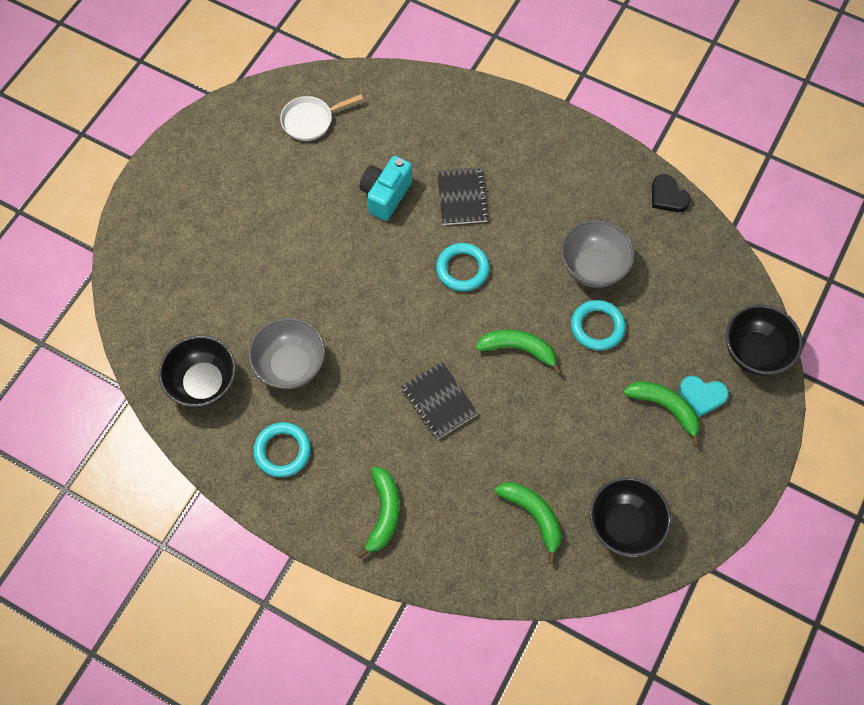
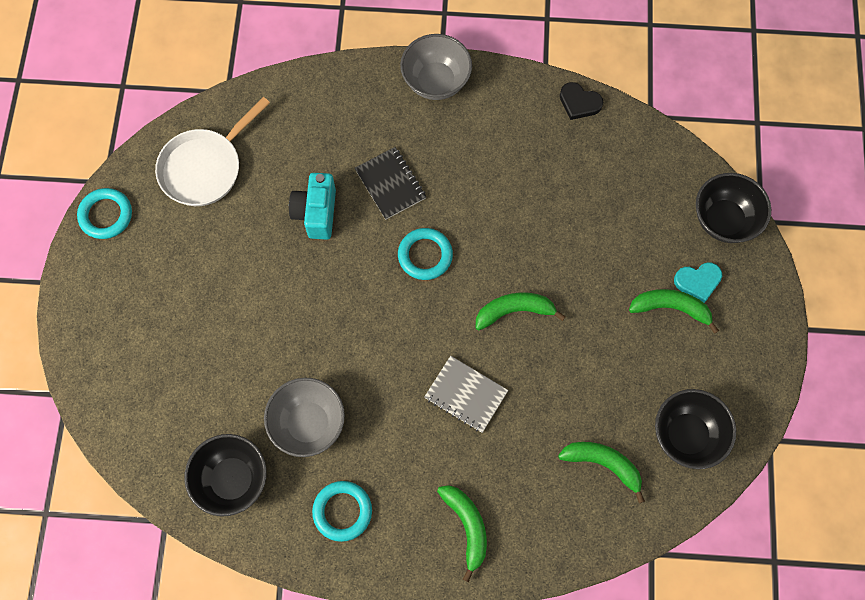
camera: 25 degrees left, 5 degrees up
white pan [280,94,363,141] -> white pan [155,97,270,206], size x1.52
black notebook [401,362,478,440] -> grey notebook [424,356,508,433]
grey bowl [561,220,635,288] -> grey bowl moved to [400,34,472,100]
turquoise ring [571,300,626,351] -> turquoise ring moved to [77,188,132,239]

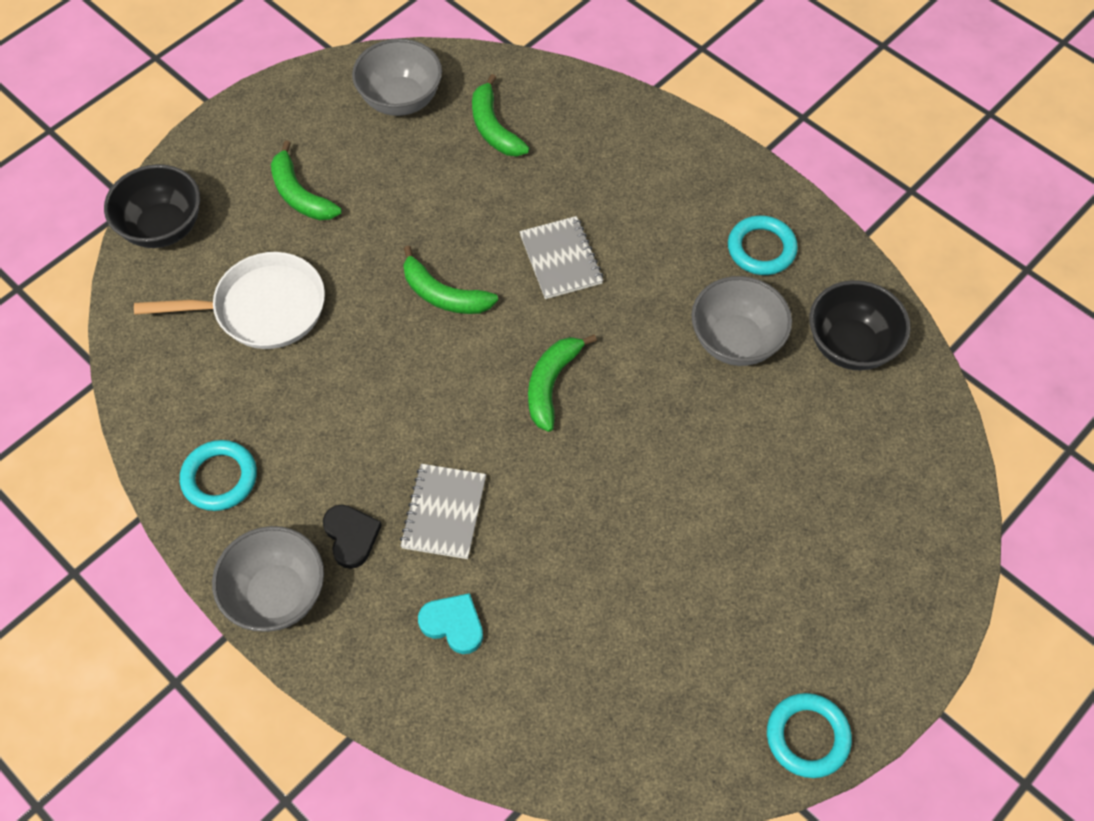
camera: 140 degrees left, 10 degrees down
white pan [155,97,270,206] -> white pan moved to [134,252,325,349]
turquoise camera [289,173,336,240] -> none
black notebook [355,147,426,220] -> grey notebook [400,464,486,559]
turquoise ring [398,228,453,280] -> turquoise ring moved to [180,440,257,511]
green banana [437,485,487,582] -> green banana moved to [528,334,597,432]
black heart [560,82,603,120] -> black heart moved to [323,505,382,569]
black bowl [655,389,736,469] -> grey bowl [352,39,442,116]
turquoise heart [674,263,722,303] -> turquoise heart moved to [418,593,483,654]

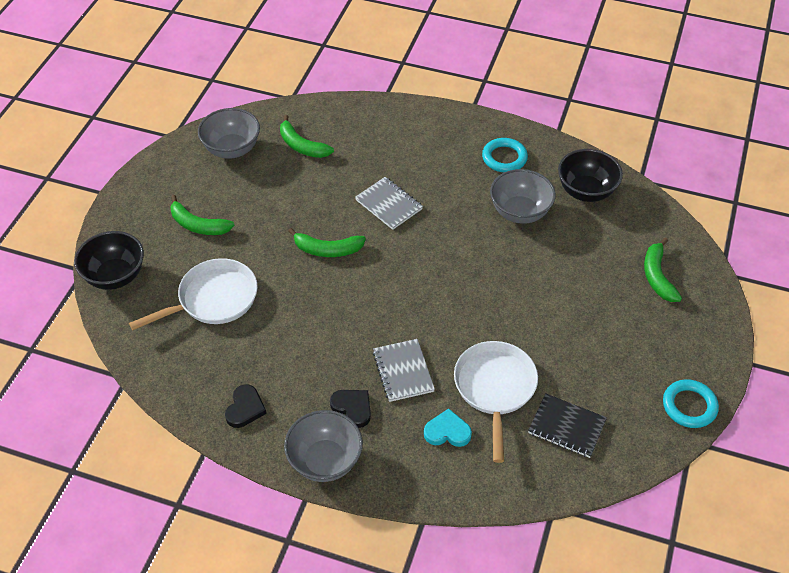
camera: 25 degrees left, 10 degrees down
turquoise ring [180,440,257,511] -> black heart [225,384,267,428]
green banana [528,334,597,432] -> green banana moved to [644,238,682,302]
none -> white pan [454,341,538,463]
none -> black notebook [528,393,607,458]

